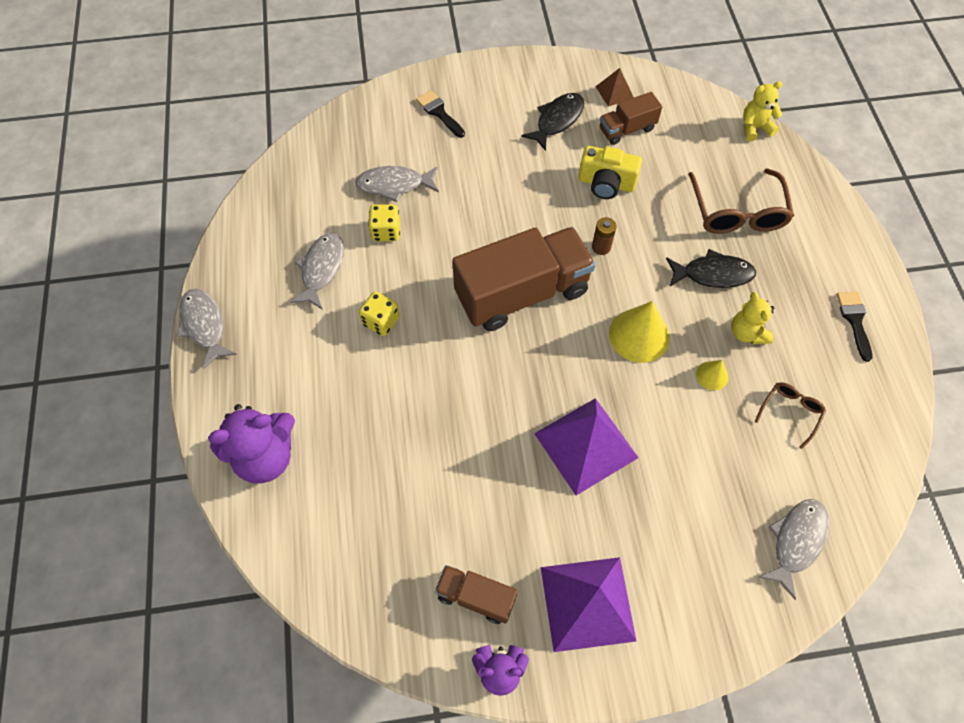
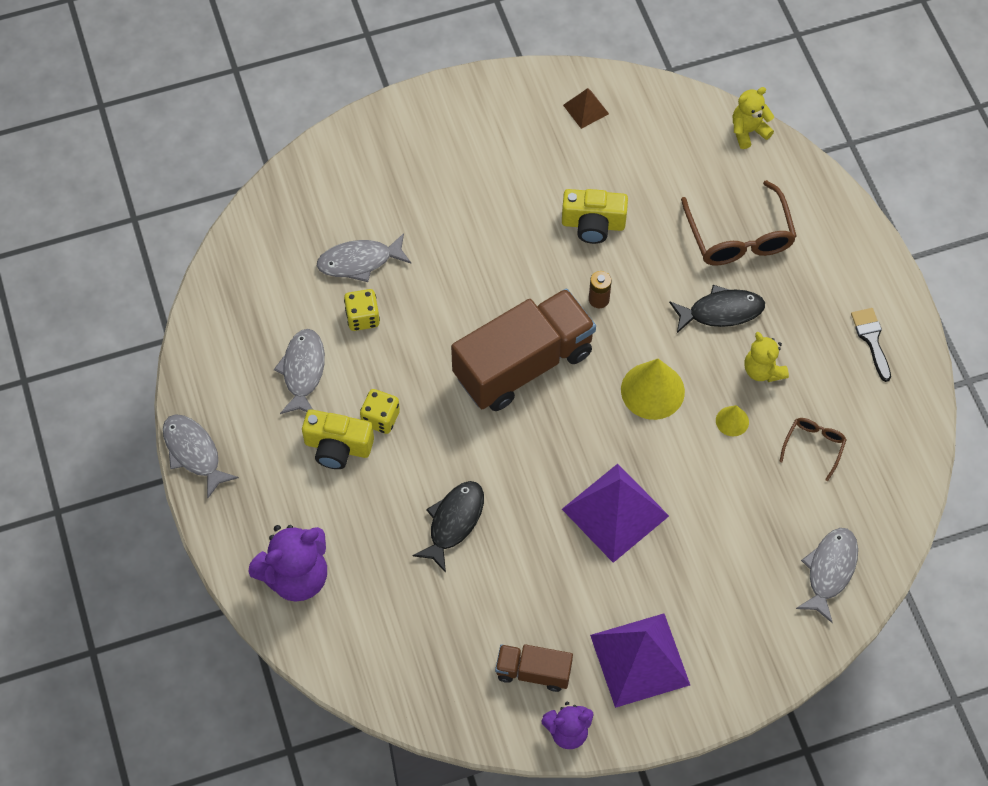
camera: 10 degrees left, 0 degrees up
black brush [416,90,465,138] -> none
black fish [521,93,584,151] -> black fish moved to [412,481,484,573]
brown truck [600,92,662,145] -> none
none -> yellow camera [302,409,374,469]

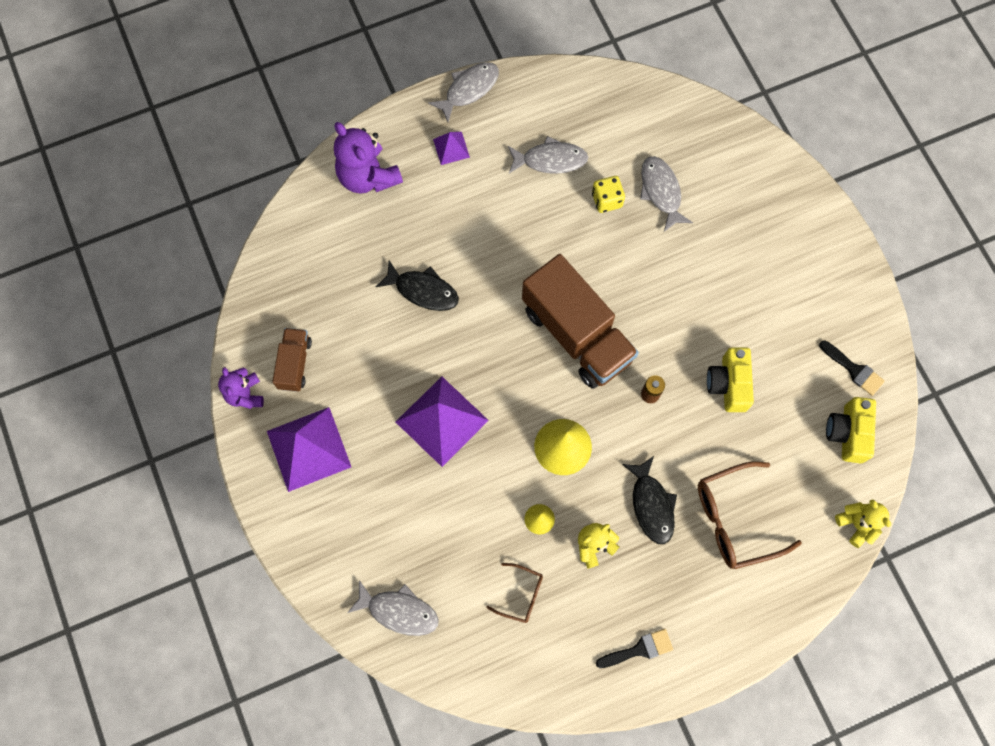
camera: 85 degrees right, 10 degrees up
yellow camera [302,409,374,469] -> yellow camera moved to [826,397,876,463]
yellow dice [360,389,400,434] -> none
brown pyramid [563,88,609,129] -> black brush [819,340,885,396]
none -> purple pyramid [433,132,470,165]

